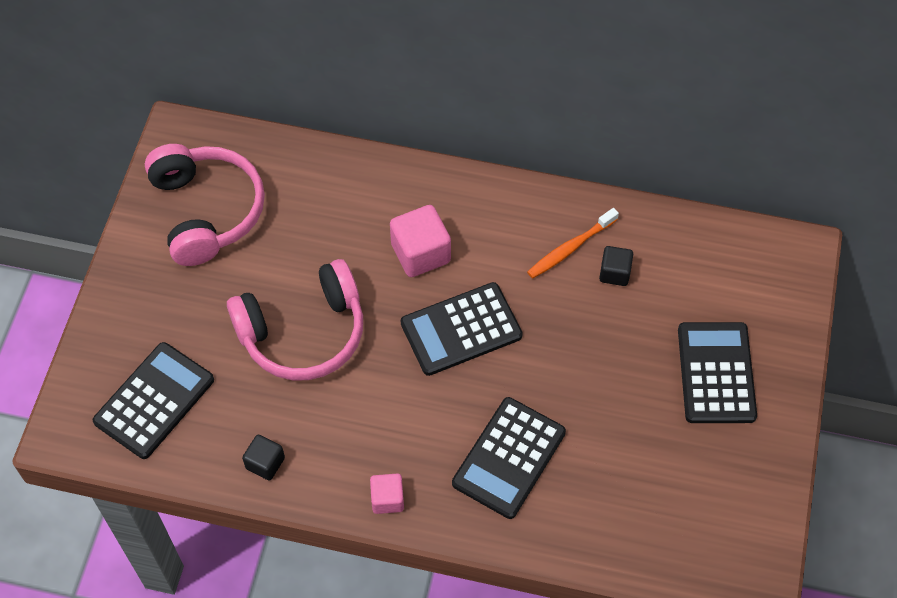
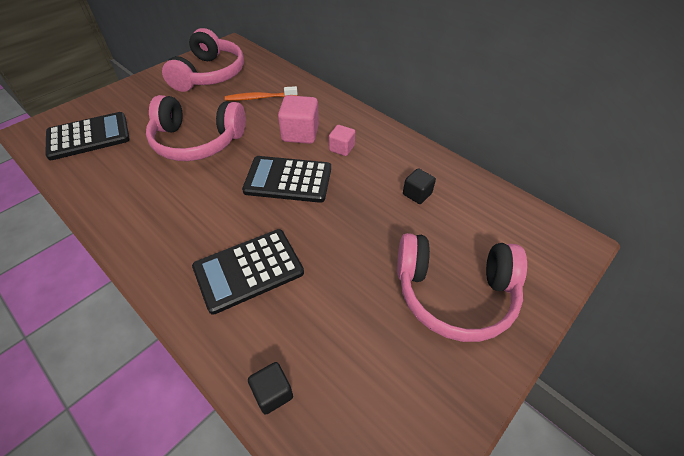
camera: 30 degrees right, 10 degrees down
black cube [242,435,285,480] -> black cube moved to [248,362,293,415]
pink cube [370,474,404,514] -> pink cube moved to [329,125,355,156]
orange toothbrush [527,208,619,279] -> orange toothbrush moved to [225,86,298,101]
black calculator [678,322,757,423] -> pink headphones [397,233,527,342]

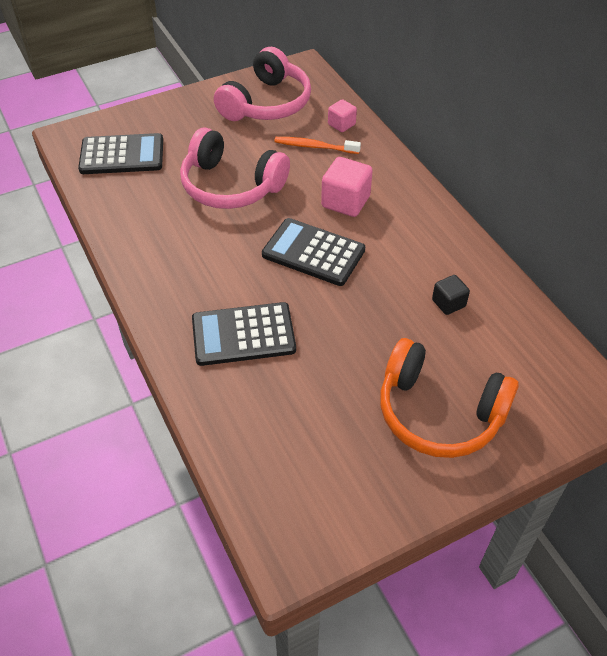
camera: 20 degrees right, 0 degrees up
black cube [248,362,293,415] -> none
pink cube [329,125,355,156] -> pink cube moved to [328,99,357,132]
pink headphones [397,233,527,342] -> orange headphones [380,338,519,458]

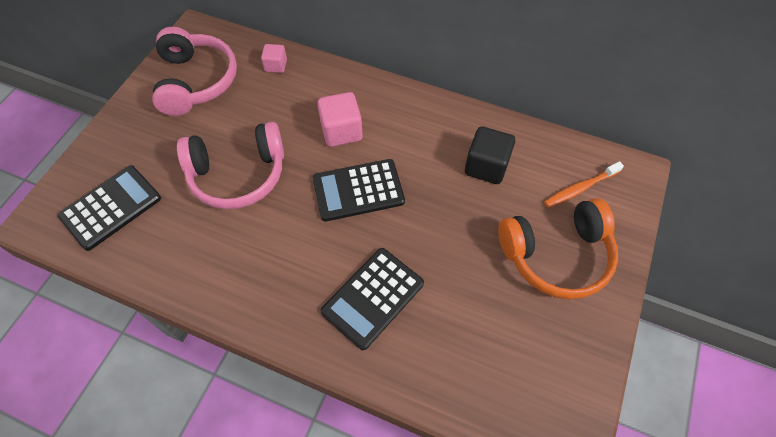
camera: 40 degrees left, 10 degrees up
orange toothbrush [274,137,361,154] -> orange toothbrush moved to [544,161,624,208]
black cube [432,275,470,315] -> black cube [465,126,515,184], size x1.69

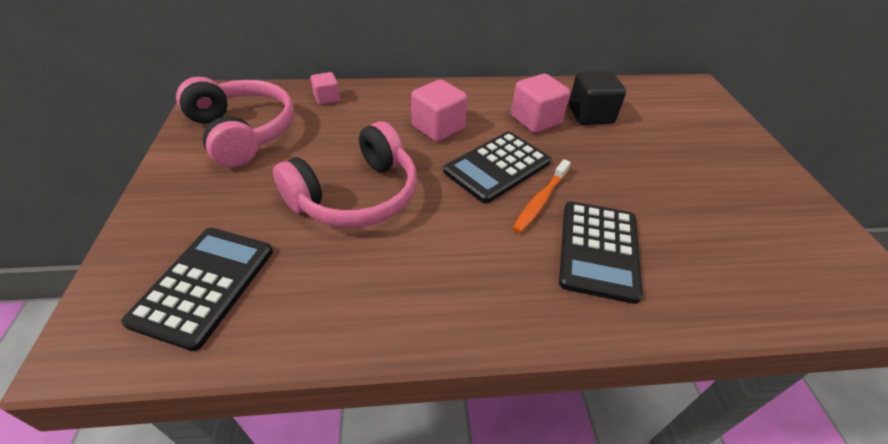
camera: 30 degrees left, 15 degrees down
orange headphones [498,198,618,300] -> none
orange toothbrush [544,161,624,208] -> orange toothbrush moved to [512,159,571,233]
none -> pink cube [511,74,570,133]

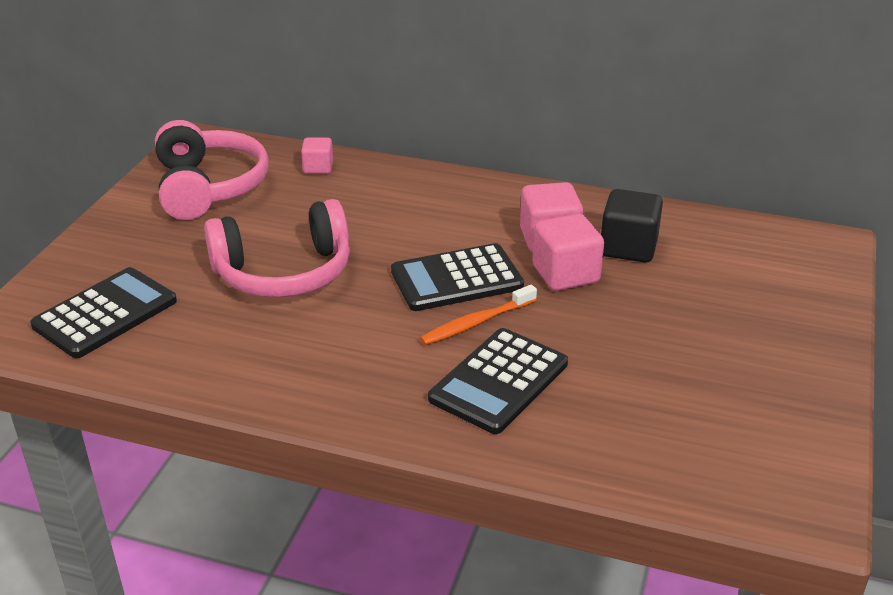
camera: 25 degrees right, 10 degrees down
pink cube [411,79,468,142] -> pink cube moved to [533,213,604,291]

